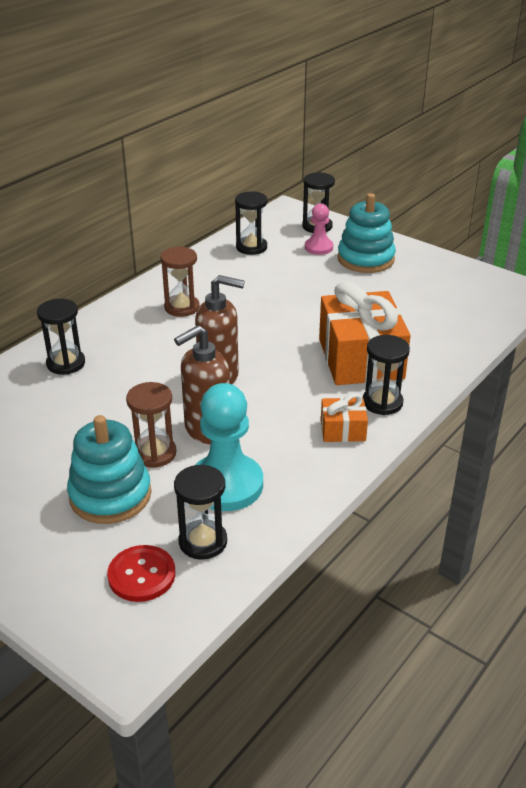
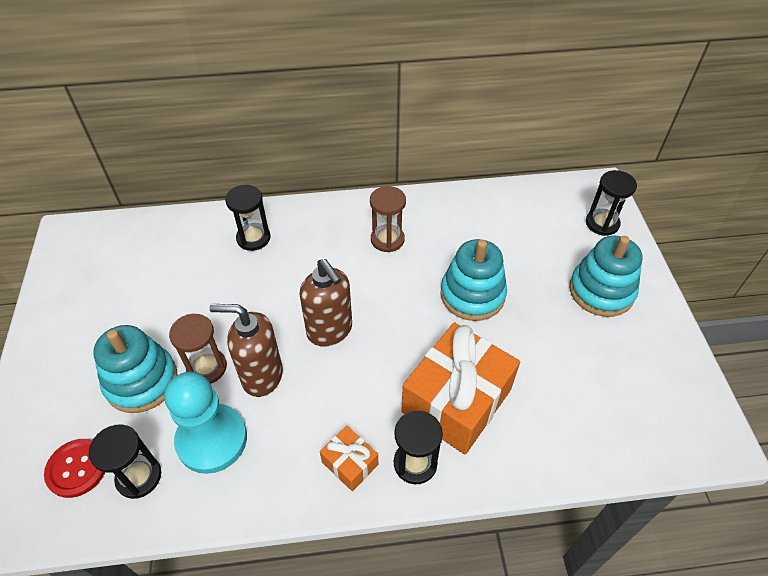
camera: 45 degrees right, 15 degrees up
black hourglass [235,191,268,255] -> none
pink pawn [305,203,333,255] -> none
none -> turquoise stacking toy [440,239,507,321]

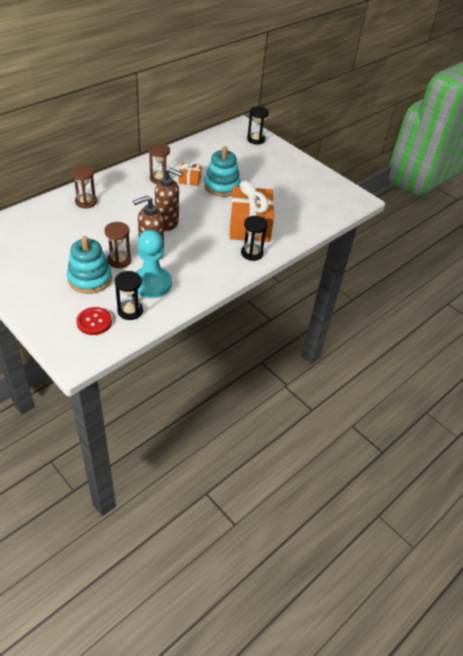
camera: 40 degrees left, 5 degrees down
black hourglass [225,185,271,251] -> brown hourglass [71,165,97,209]
orange gift [320,426,378,491] -> orange gift moved to [178,162,202,186]
turquoise stacking toy [569,236,643,317] -> none

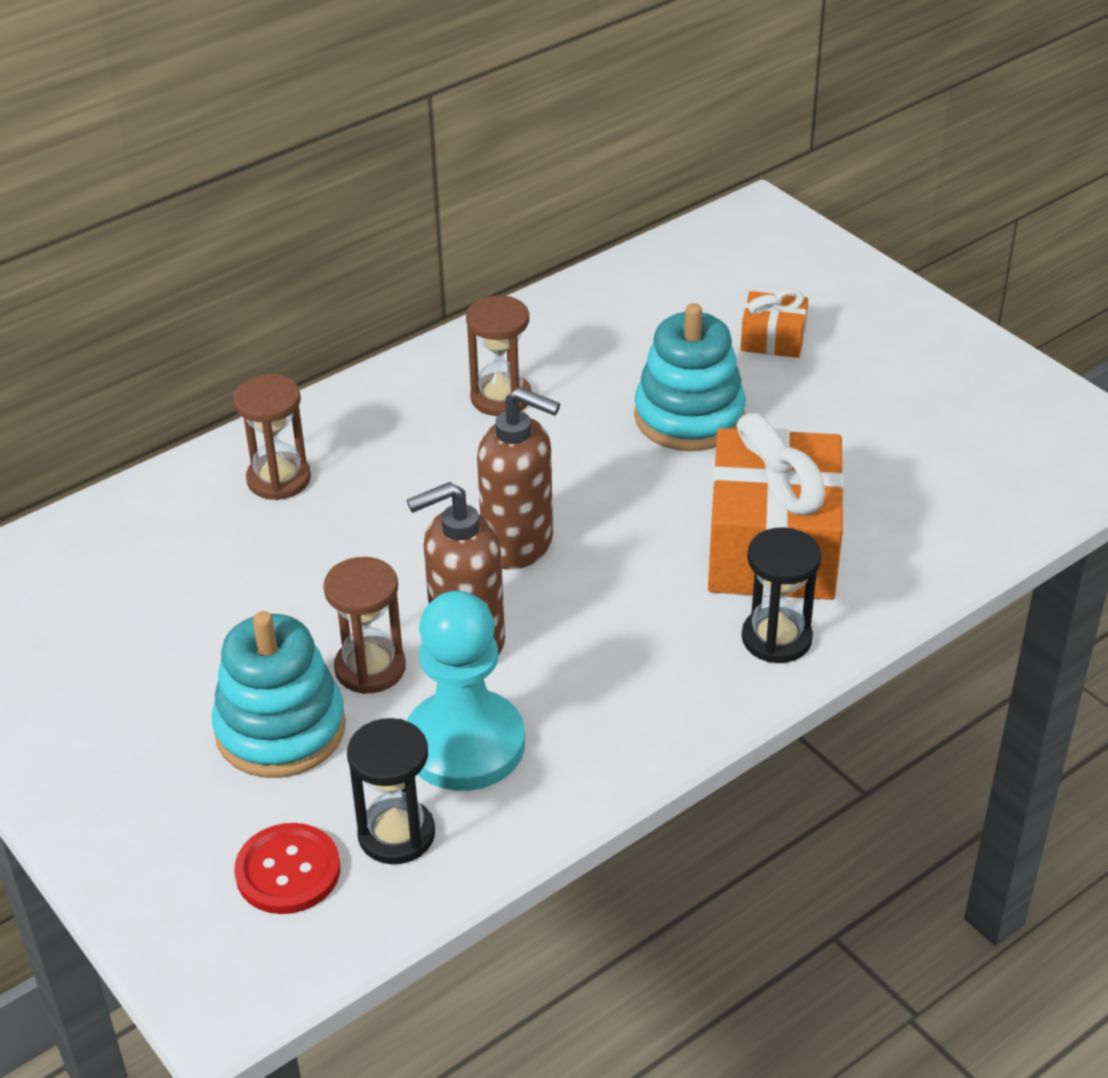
camera: 10 degrees right, 5 degrees down
orange gift [178,162,202,186] -> orange gift moved to [740,288,808,358]
black hourglass [247,106,269,144] -> none

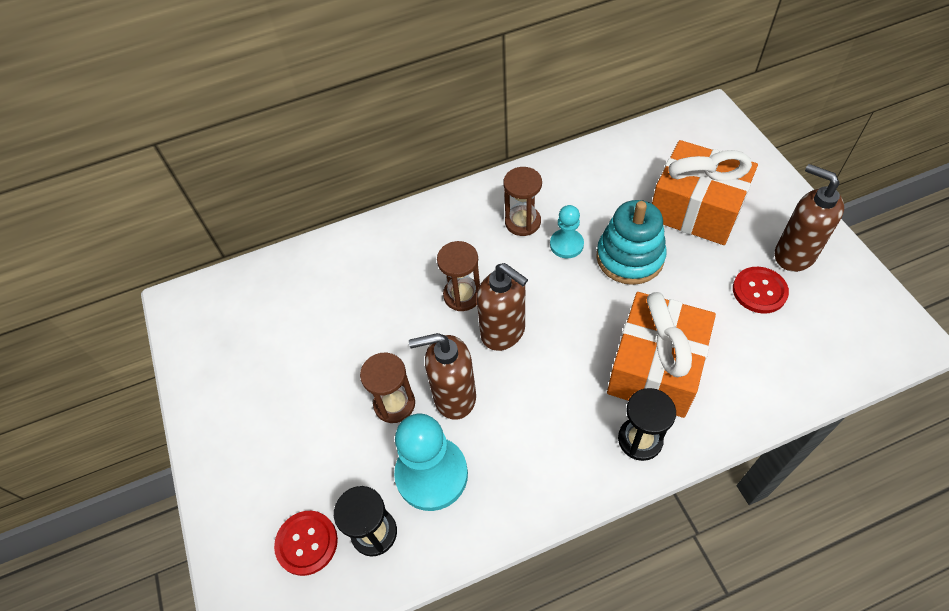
camera: 20 degrees right, 15 degrees up
turquoise stacking toy [212,611,346,778] -> none
brown hourglass [233,374,311,500] -> brown hourglass moved to [437,241,480,311]
orange gift [740,288,808,358] -> orange gift [652,140,758,245], size x2.15
none -> turquoise pawn [550,205,584,258]
none -> red button [733,267,789,314]
none -> brown soap dispenser [775,164,844,272]

